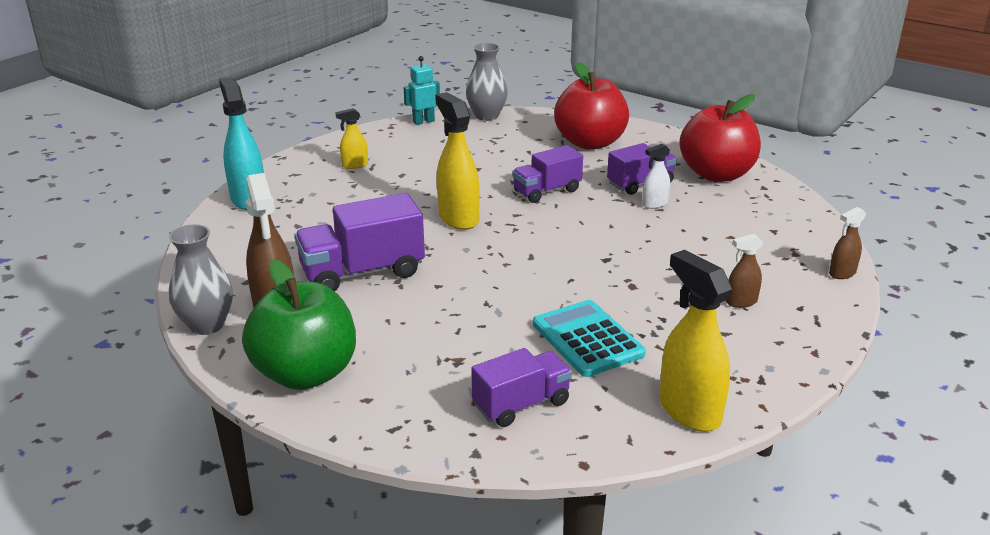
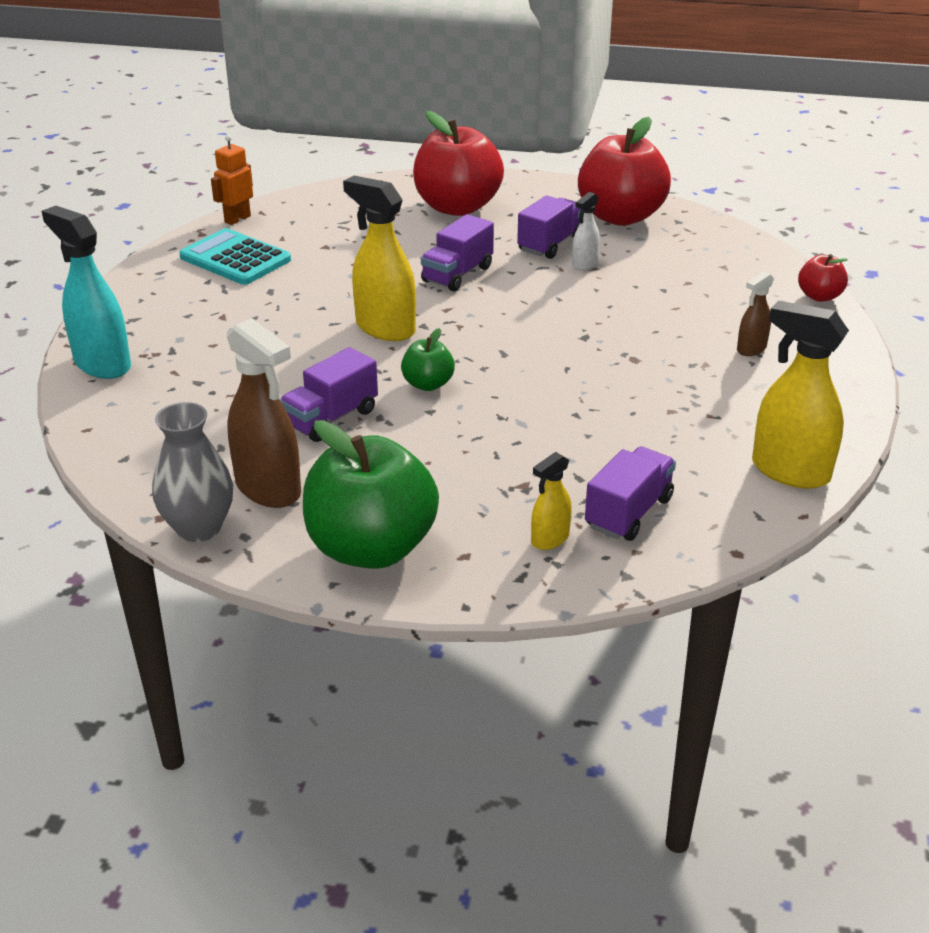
camera: 25 degrees left, 5 degrees up
purple truck [295,193,425,292] -> purple truck [280,347,378,442], size x0.65
yellow spray bottle [335,108,368,169] -> yellow spray bottle moved to [531,452,572,550]
turquoise robot [404,56,440,125] -> orange robot [211,134,253,225]
grey vase [466,43,508,121] -> none
turquoise calculator [533,300,646,377] -> turquoise calculator moved to [179,228,291,285]
brown spray bottle [829,207,866,279] -> red apple [798,254,848,302]
none -> green apple [401,328,455,391]

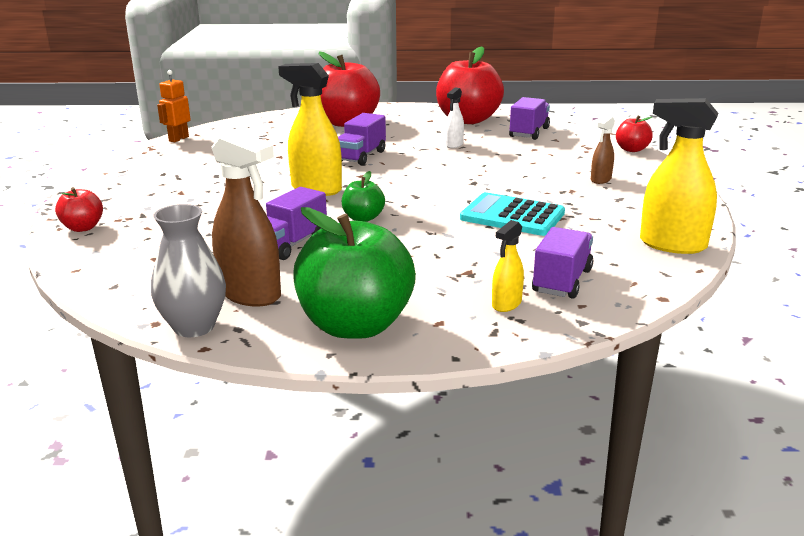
camera: 10 degrees left, 10 degrees down
turquoise spray bottle [42,206,131,379] -> red apple [55,187,103,232]
turquoise calculator [179,228,291,285] -> turquoise calculator moved to [460,192,565,236]
purple truck [517,195,581,259] -> purple truck moved to [509,97,550,140]

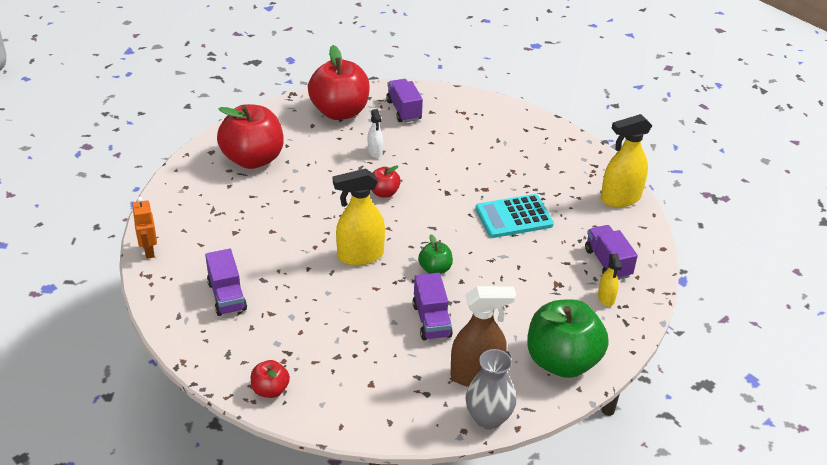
camera: 45 degrees left, 15 degrees up
purple truck [338,113,386,165] -> purple truck moved to [205,249,247,316]
brown spray bottle [591,116,615,184] -> none
red apple [616,115,653,152] -> red apple moved to [372,165,401,198]

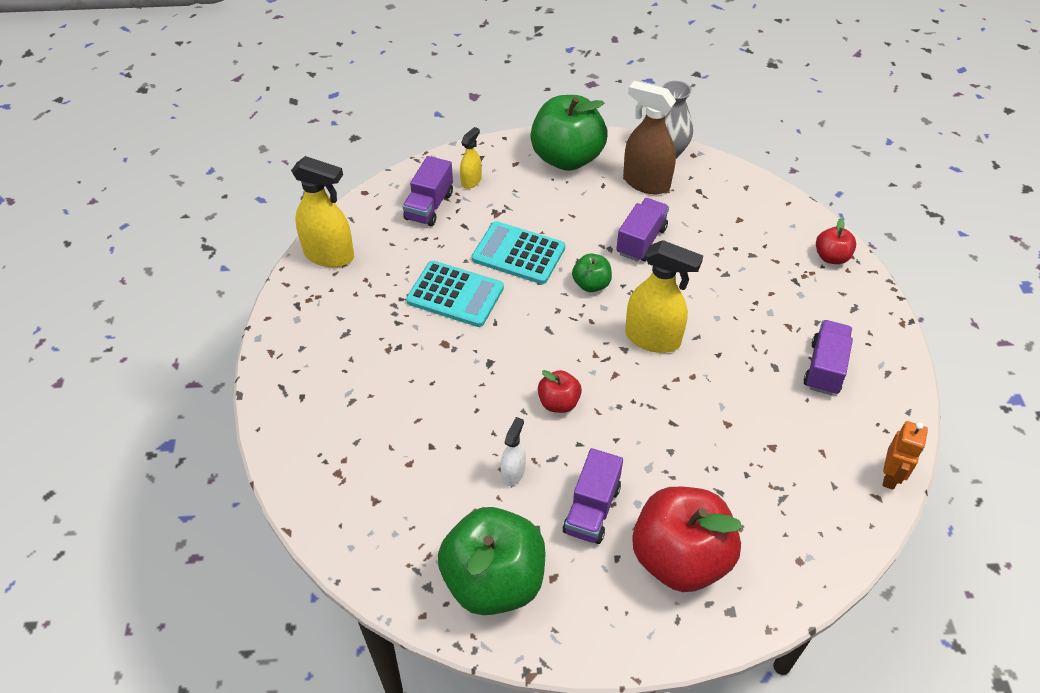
camera: 140 degrees left, 10 degrees up
red apple [308,45,370,120] -> green apple [438,507,546,615]
purple truck [386,79,423,122] -> purple truck moved to [563,448,623,544]
none -> turquoise calculator [472,221,565,284]

